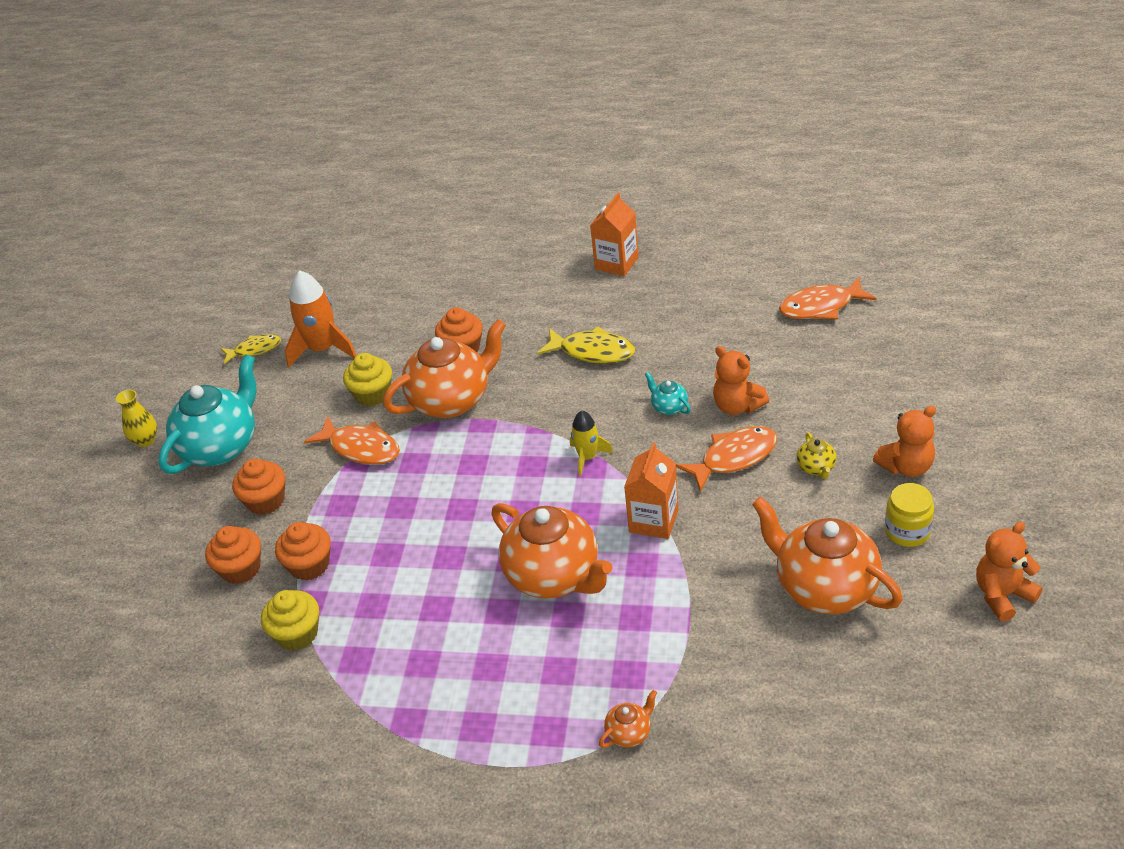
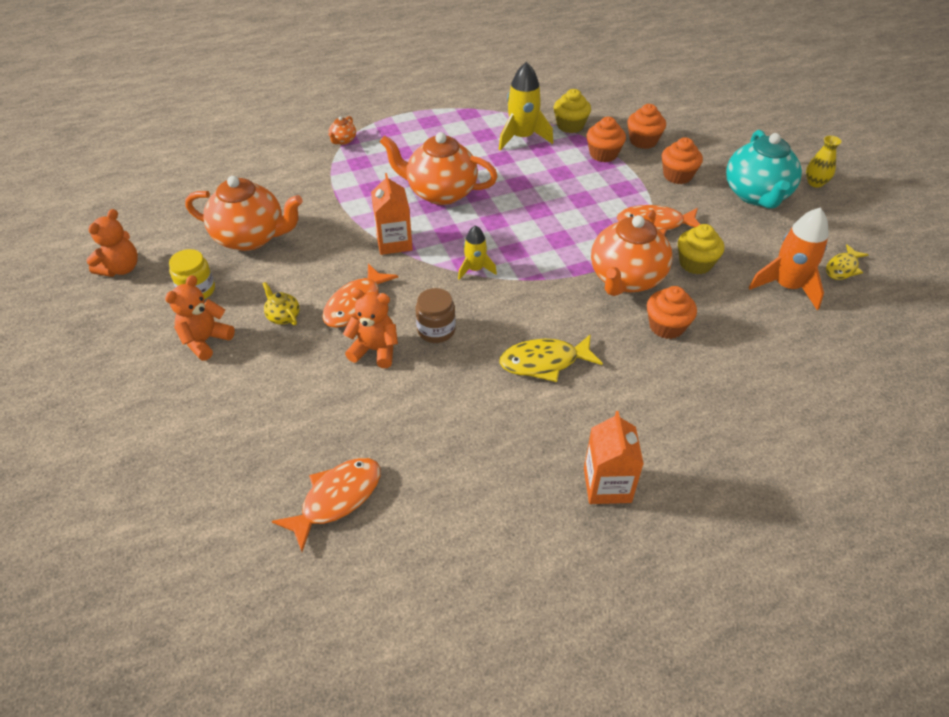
camera: 145 degrees right, 5 degrees up
turquoise teapot [645,372,691,415] -> brown jar [416,288,456,343]
none -> yellow rocket [498,62,553,150]

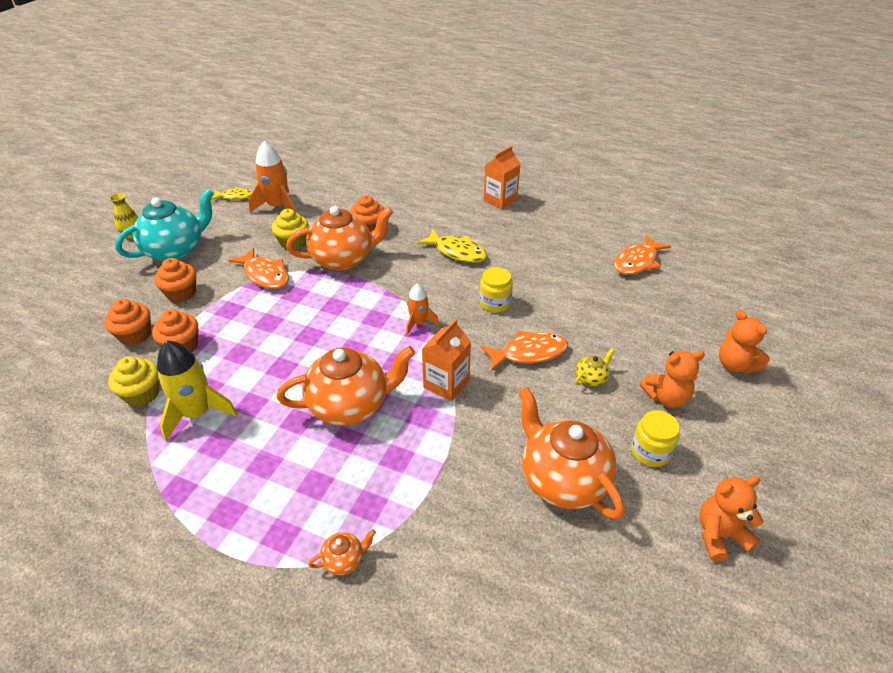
camera: 135 degrees left, 5 degrees down
yellow teapot [263,282,300,325] -> yellow teapot turned 135 degrees counterclockwise [575,348,615,386]
orange fish [272,458,381,552] -> orange fish turned 45 degrees counterclockwise [614,235,671,275]
orange teddy bear [343,289,398,368] -> orange teddy bear moved to [719,310,770,374]
orange teapot [380,132,498,205] -> orange teapot turned 75 degrees counterclockwise [277,346,415,426]
brown jar [416,288,456,343] -> yellow jar [479,267,513,313]
yellow rocket [458,225,497,280] -> orange rocket [406,283,439,335]

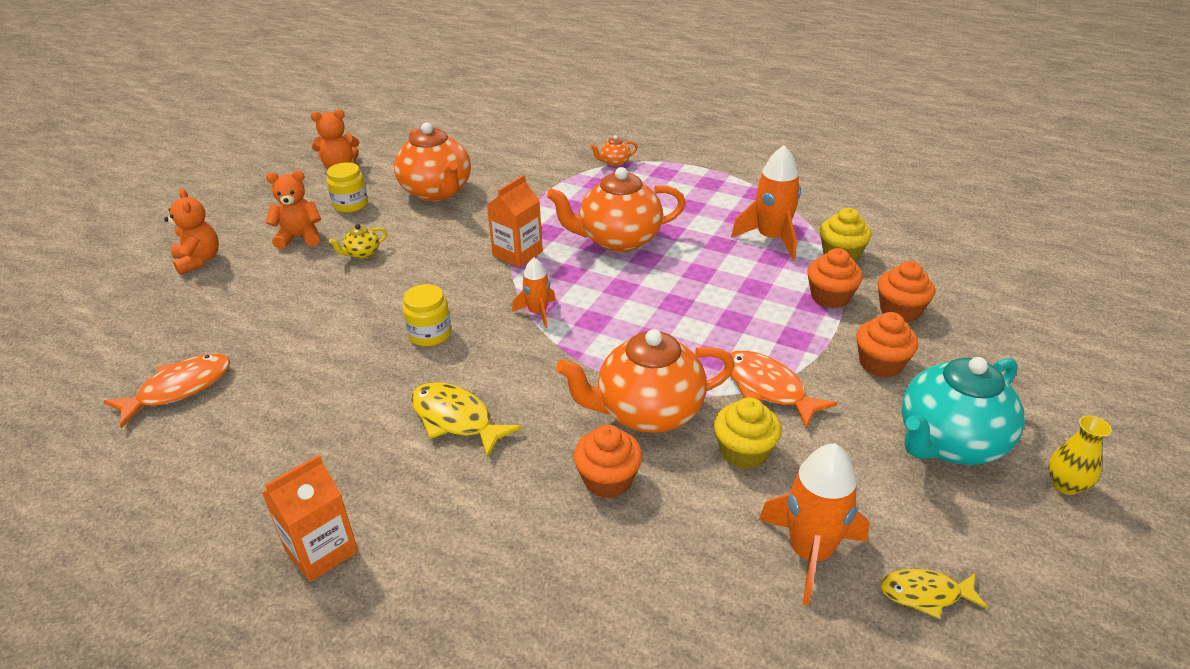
camera: 175 degrees left, 5 degrees down
yellow rocket [157,340,238,441] -> orange rocket [731,145,801,260]
orange fish [480,331,568,372] -> none

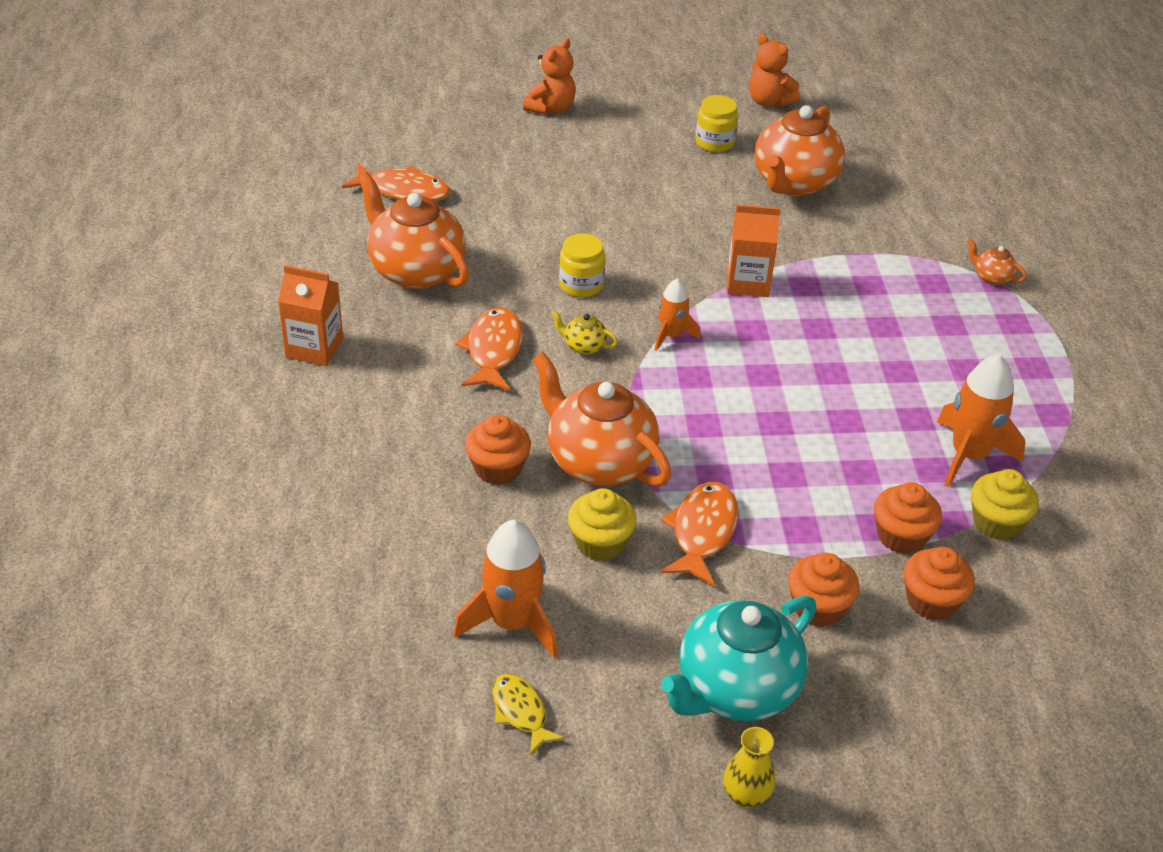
camera: 55 degrees right, 5 degrees up
orange teddy bear [266,170,321,249] -> none
yellow teapot [329,224,387,259] -> yellow teapot moved to [551,310,618,355]
yellow fish [411,382,522,458] -> orange fish [455,307,523,391]
orange teapot [547,167,686,252] -> orange teapot moved to [358,172,469,289]
turquoise teapot [902,357,1025,465] -> turquoise teapot turned 60 degrees counterclockwise [661,596,817,721]

